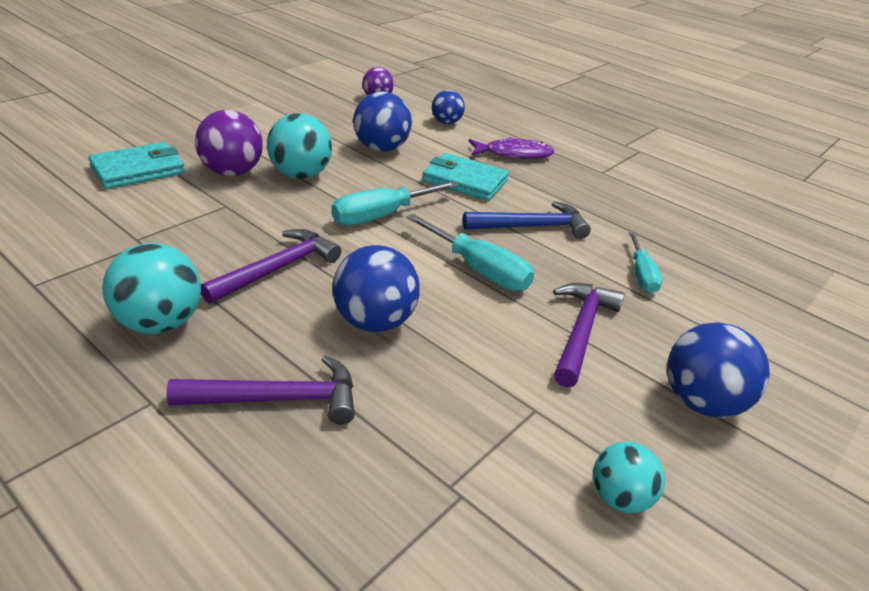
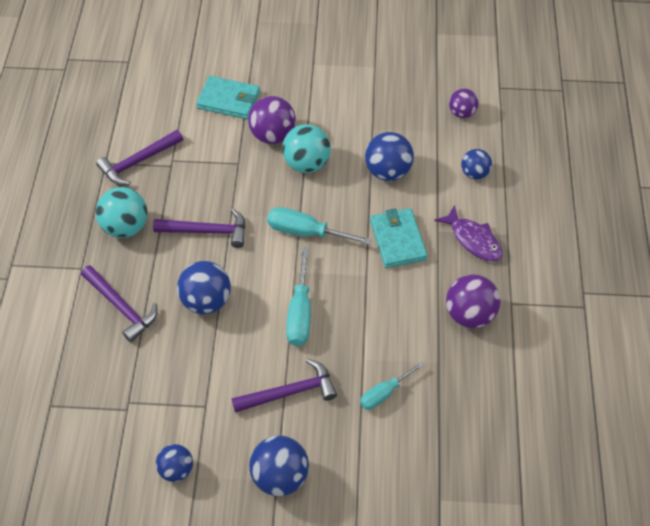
camera: 55 degrees right, 20 degrees up
blue hammer [463,201,591,239] -> none
turquoise ball [593,441,665,513] -> blue ball [156,444,193,482]
none -> purple hammer [96,130,183,185]
none -> purple ball [446,274,501,328]

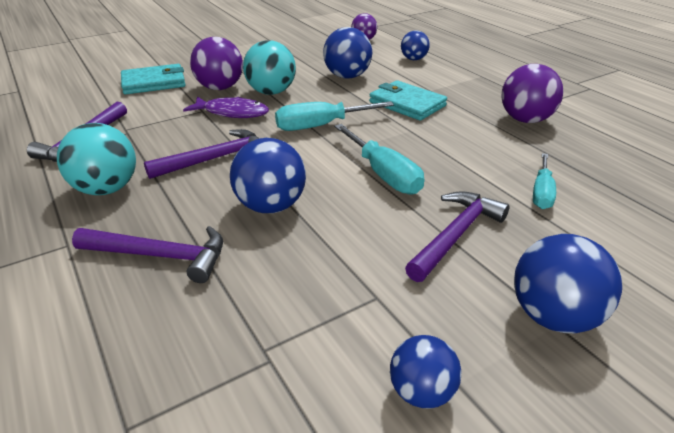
camera: 35 degrees left, 20 degrees down
purple fish [434,205,503,261] -> purple fish moved to [183,96,269,118]

